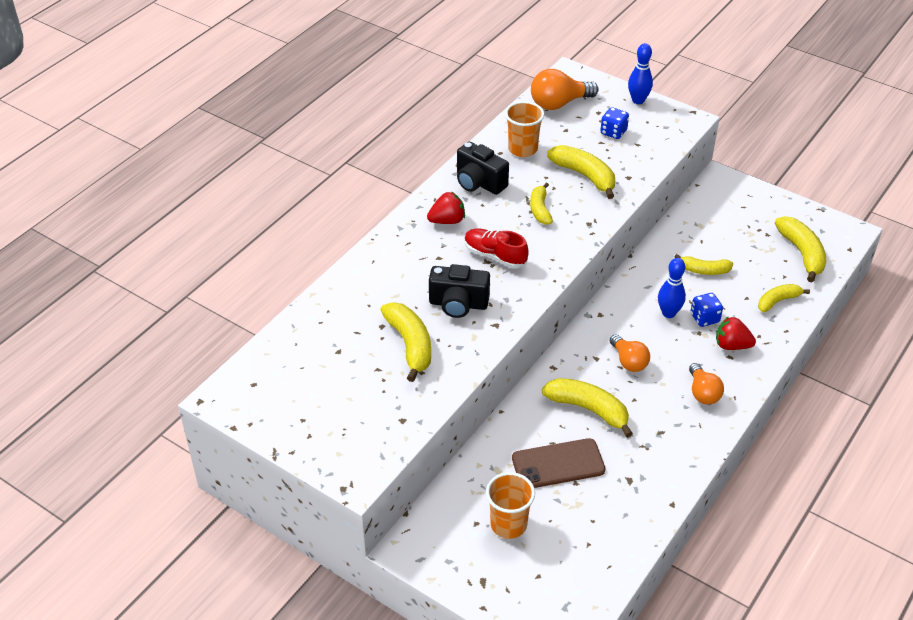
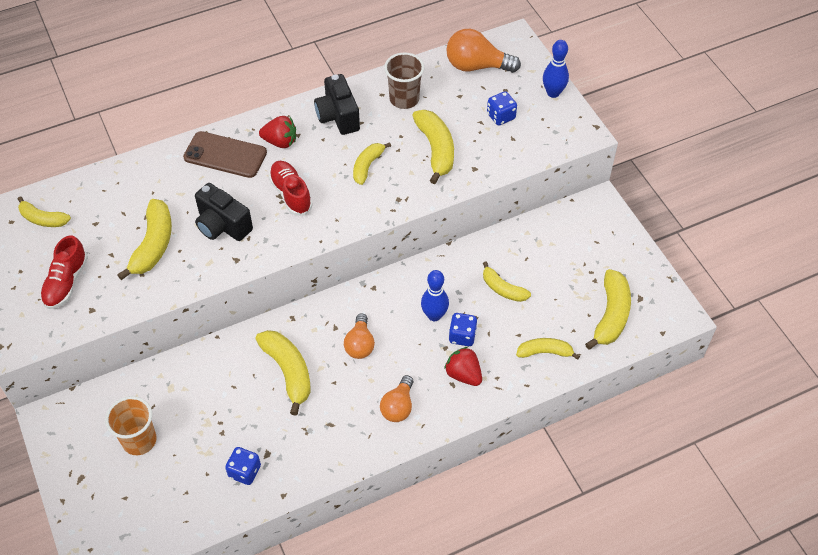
camera: 30 degrees right, 10 degrees up
orange cup [505,101,544,157] -> brown cup [384,52,424,109]
brown phone [512,438,605,488] -> brown phone moved to [183,131,267,178]
none -> yellow banana [18,196,71,227]
none -> red shoe [40,236,88,309]
none -> blue dice [225,447,261,485]

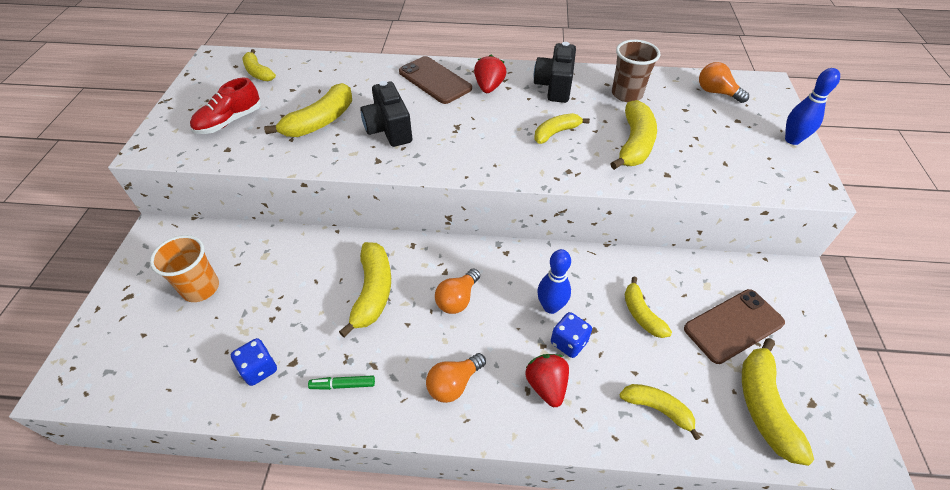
camera: 30 degrees right, 5 degrees down
red strawberry [259,116,296,148] -> red strawberry turned 120 degrees counterclockwise [474,55,507,93]
red shoe [269,161,313,215] -> none
orange light bulb [446,29,521,73] -> orange light bulb [699,62,749,103], size x0.66
blue dice [487,91,517,126] -> none
yellow banana [585,269,631,350] -> yellow banana turned 135 degrees clockwise [742,338,814,466]
none -> green marker [308,375,375,390]
none -> brown phone [684,289,785,364]

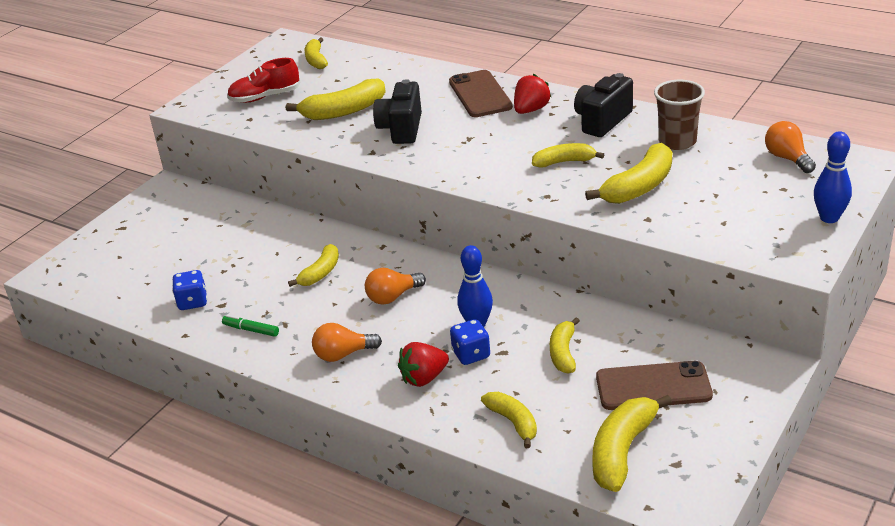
camera: 30 degrees right, 15 degrees down
orange cup [150,235,219,302] -> none
yellow banana [339,242,391,337] -> yellow banana [288,244,339,287], size x0.63
red strawberry [525,354,569,407] -> red strawberry turned 135 degrees counterclockwise [398,342,449,387]

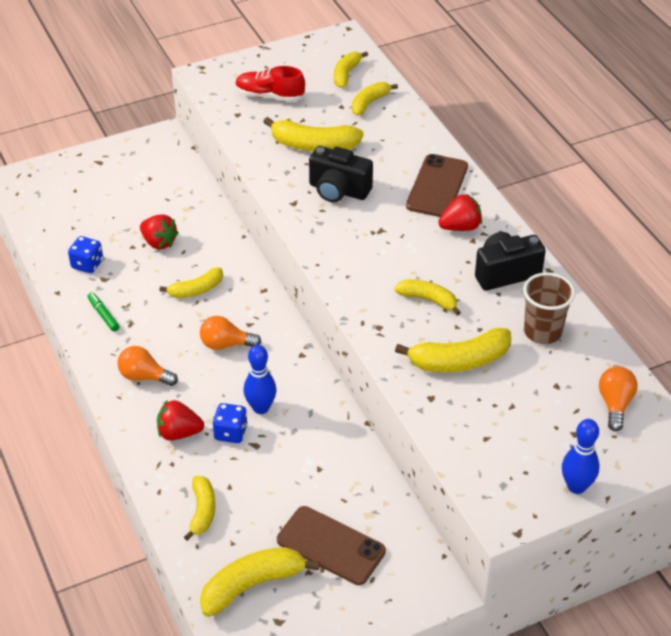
camera: 30 degrees right, 10 degrees up
black camera [373,79,422,144] -> black camera turned 105 degrees counterclockwise [309,146,373,202]
yellow banana [550,317,580,373] -> yellow banana moved to [352,82,398,116]
none -> red strawberry [140,214,179,250]

